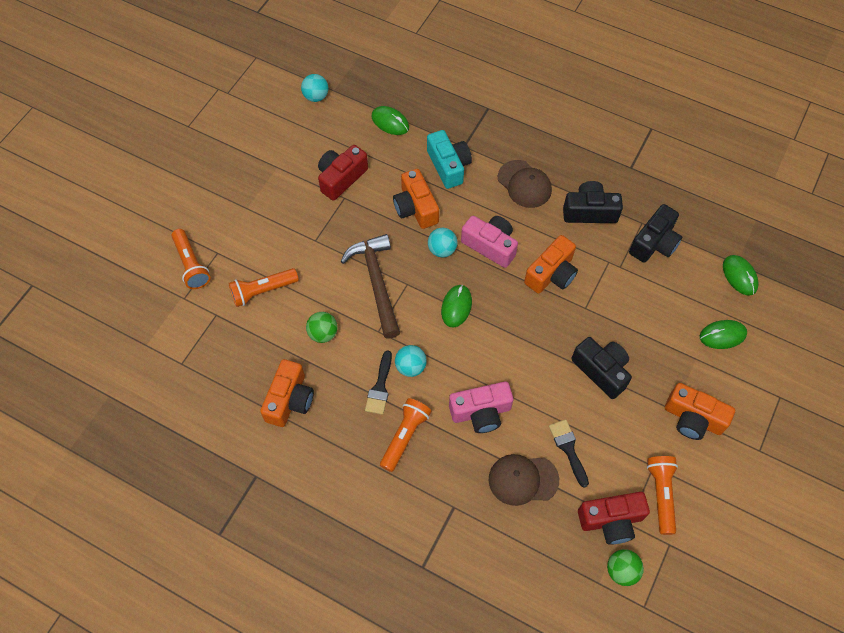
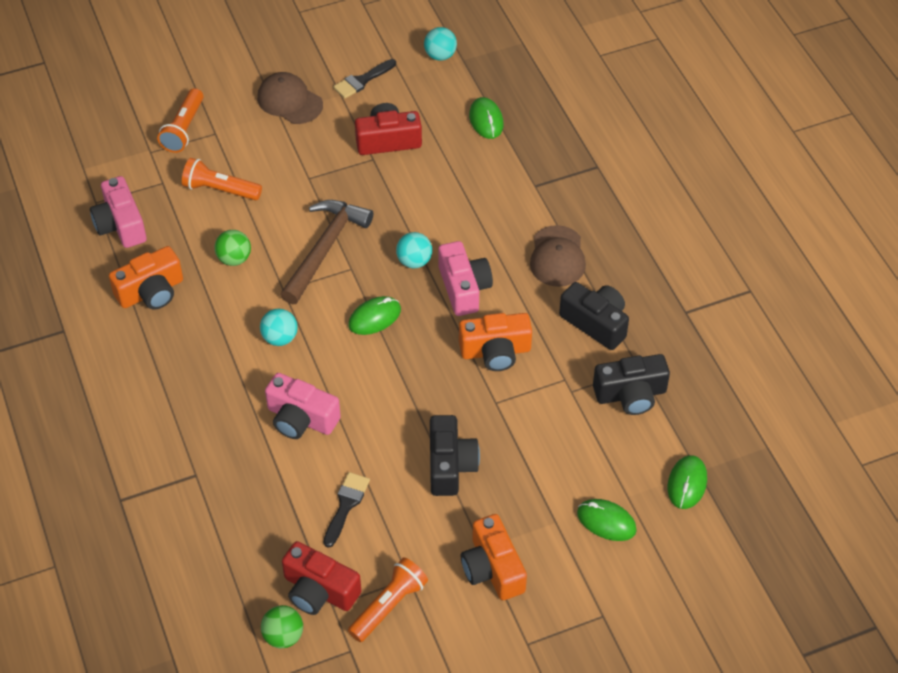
camera: 40 degrees right, 10 degrees down
black brush [365,351,392,415] -> black brush moved to [333,59,396,99]
orange flashlight [380,398,431,472] -> none
orange camera [393,169,439,229] -> none
turquoise camera [427,130,472,189] -> none
brown cap [489,454,559,506] -> brown cap moved to [257,72,323,124]
none -> pink camera [90,176,147,248]

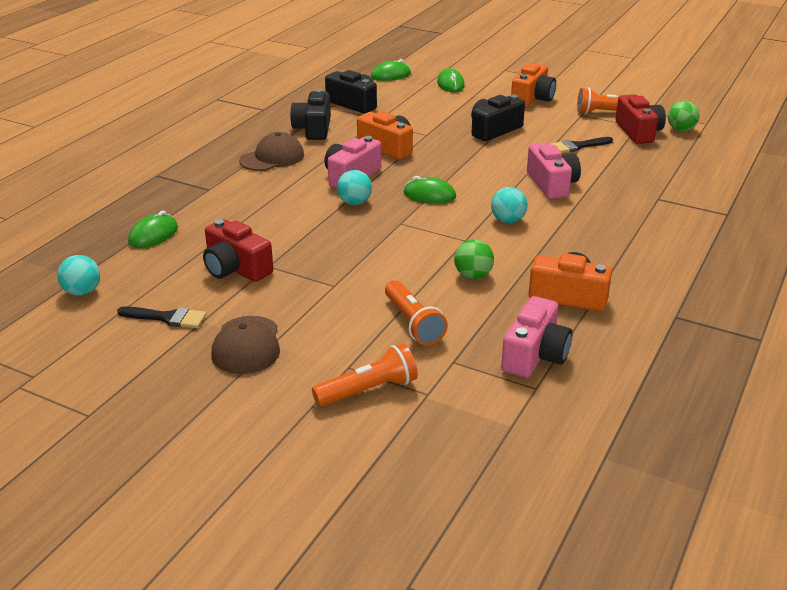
camera: 130 degrees left, 20 degrees down
brown hammer [280,200,373,304] -> none

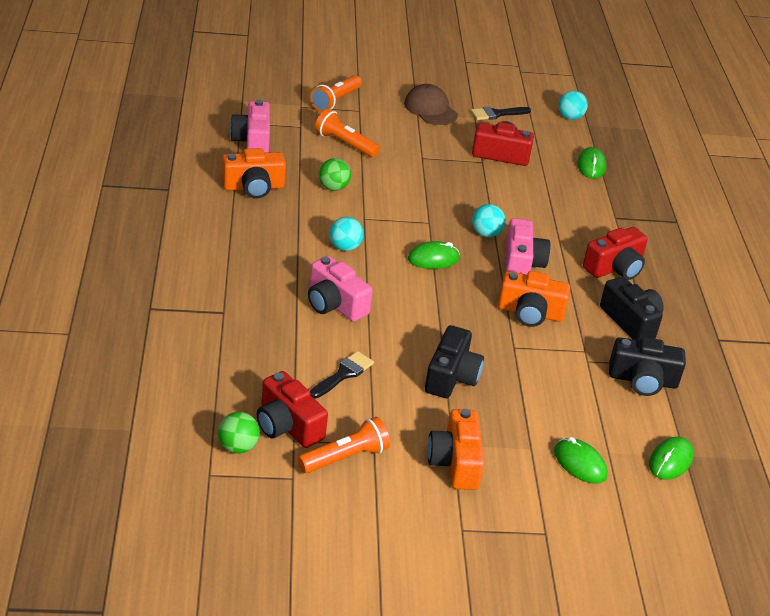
camera: 145 degrees right, 5 degrees up
brown cap [239,132,304,171] -> red camera [583,227,648,280]

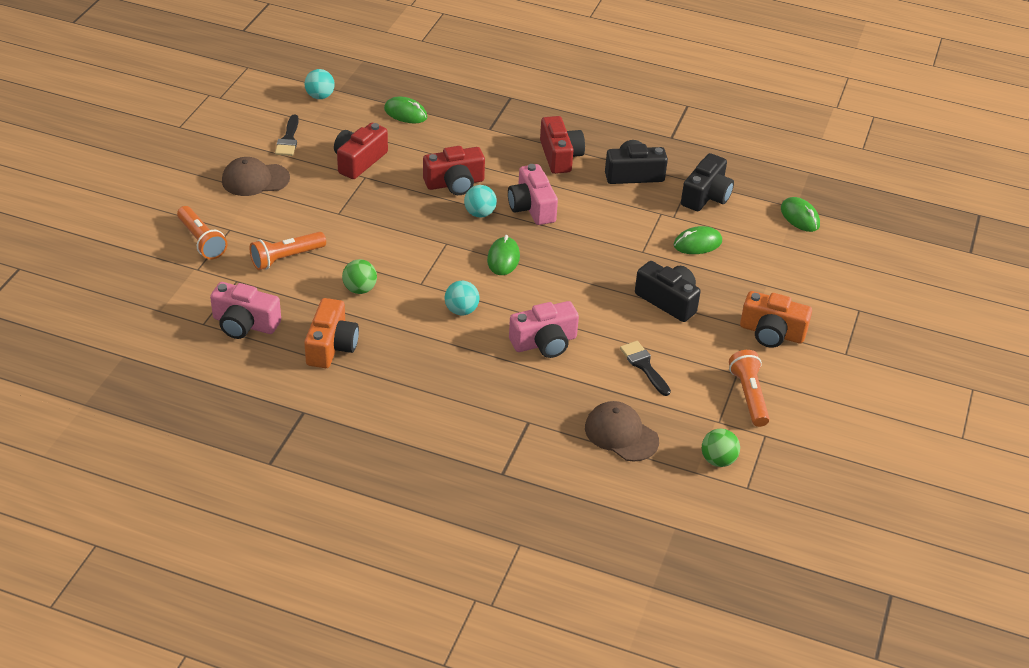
camera: 65 degrees left, 5 degrees up
red camera [257,371,328,448] -> red camera moved to [423,146,485,195]
orange camera [498,271,570,327] -> none
pink camera [505,218,550,275] -> pink camera turned 135 degrees counterclockwise [508,164,558,225]
green mouse [554,437,608,484] -> green mouse moved to [673,226,722,254]
none -> brown cap [585,401,659,462]

